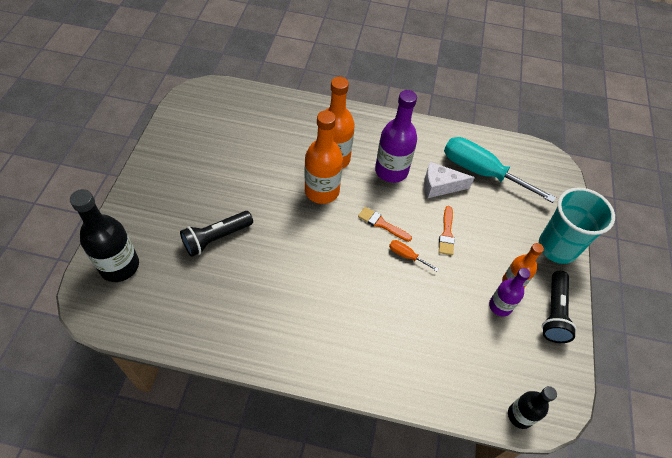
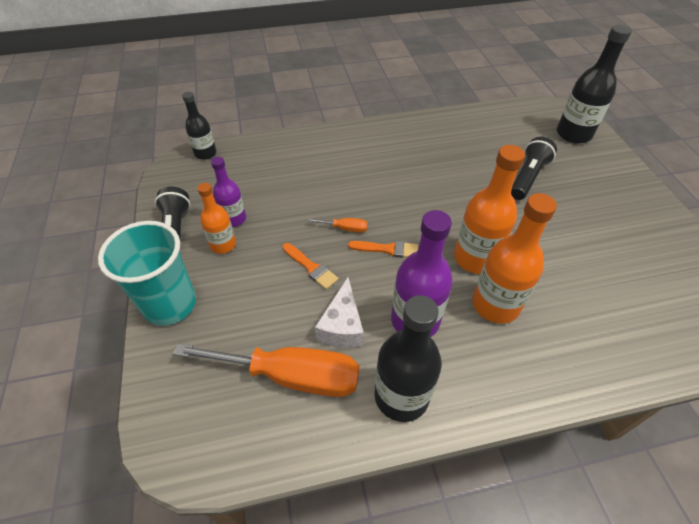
camera: 160 degrees right, 5 degrees down
white cheese [424,162,475,198] -> white cheese turned 120 degrees clockwise [315,277,364,347]
orange brush [439,206,455,255] -> orange brush turned 150 degrees clockwise [283,243,339,290]
turquoise screwdriver [444,137,556,203] -> orange screwdriver [173,343,359,397]
none -> black bottle [374,295,442,422]

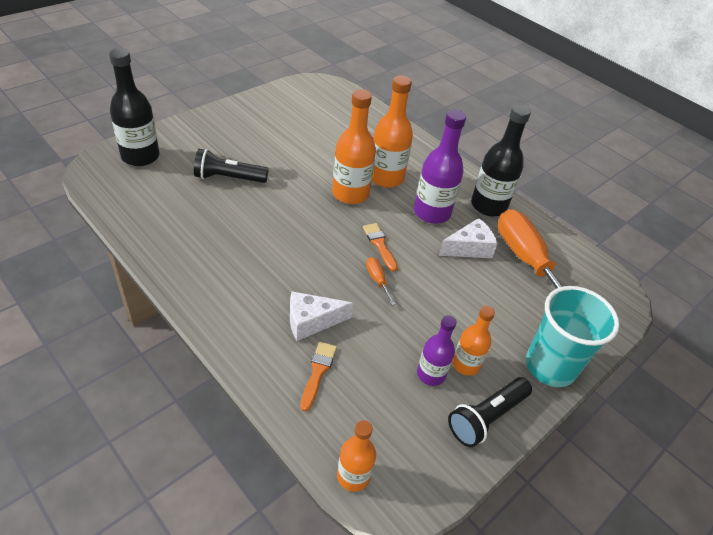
camera: 125 degrees left, 5 degrees down
black bottle [182,92,216,160] -> orange bottle [337,420,376,492]
orange brush [283,243,339,290] -> orange brush moved to [300,342,337,411]
none -> white cheese [290,291,354,341]

